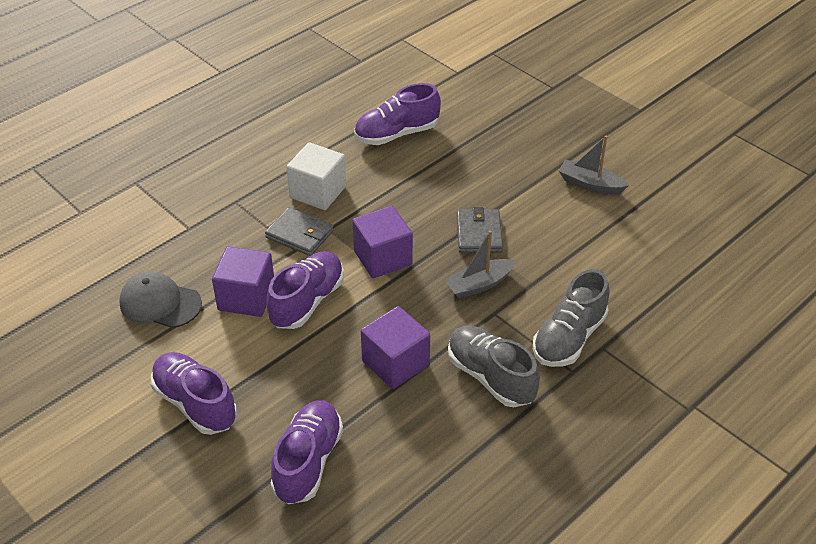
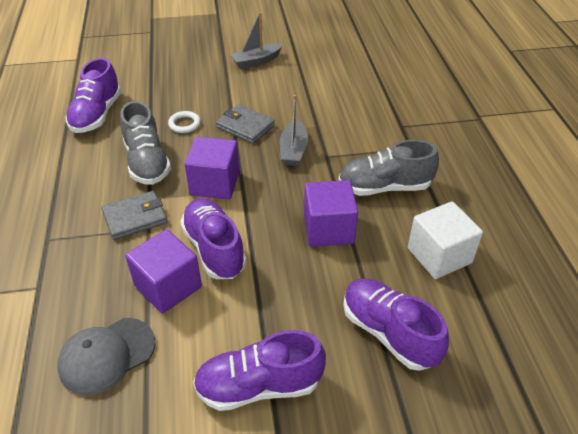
camera: 55 degrees left, 0 degrees up
white cube [287,142,346,210] -> white cube moved to [408,201,483,279]
grey shoe [533,269,610,367] -> grey shoe moved to [120,101,171,185]
none -> white ring [168,111,201,133]

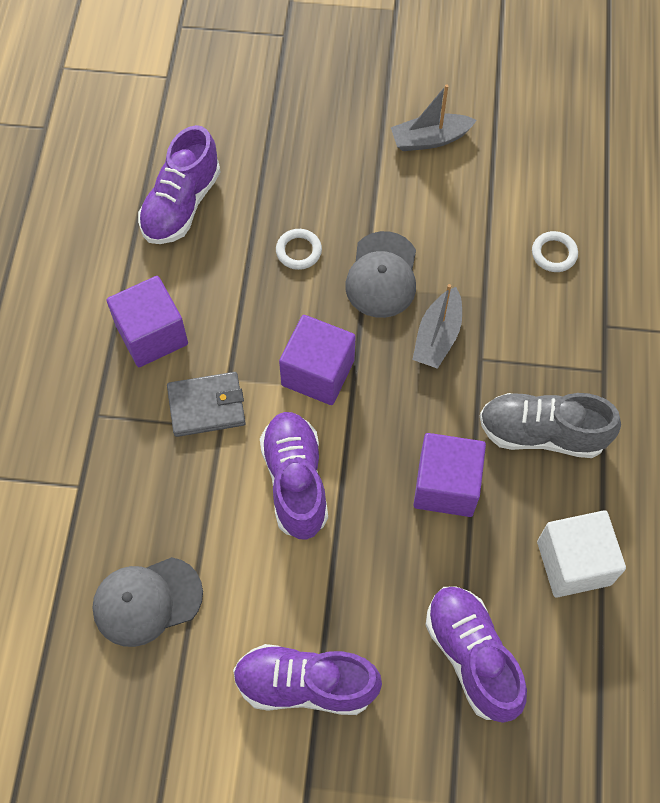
camera: 15 degrees right, 20 degrees up
grey shoe [120,101,171,185] -> none
purple cube [125,229,202,314] -> purple cube moved to [106,276,188,367]
grey wallet [216,104,275,144] -> grey cap [345,231,416,318]
none -> white ring [532,231,578,272]

